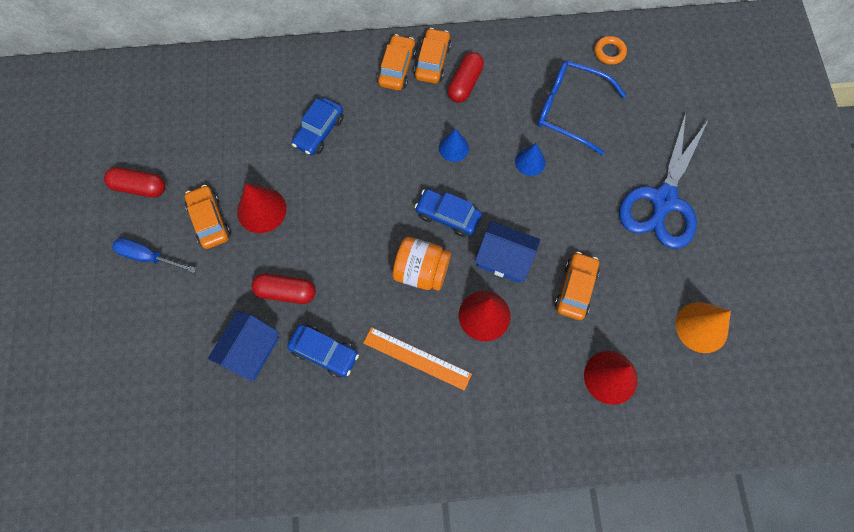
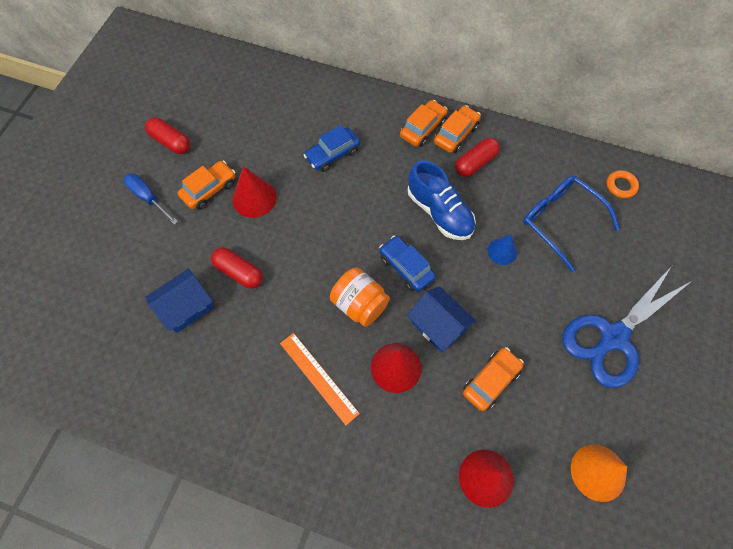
camera: 25 degrees right, 5 degrees down
orange car [185,185,231,249] -> orange car turned 45 degrees clockwise [178,161,235,210]
blue car [287,324,359,378] -> none
blue cone [439,128,469,162] -> blue shoe [408,160,476,240]

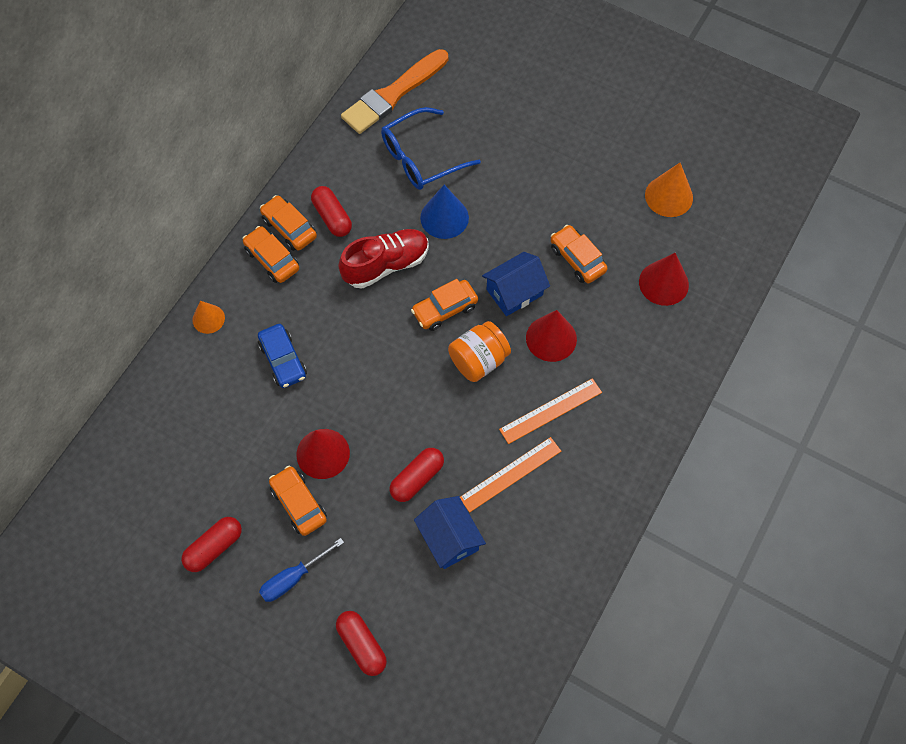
camera: 80 degrees left, 0 degrees up
blue car [379,235,436,292] -> orange car [411,279,478,331]
blue shoe [408,160,476,240] -> red shoe [339,229,429,288]
blue cone [487,234,517,265] -> blue cone [420,185,469,239], size x1.56
blue scissors [563,266,692,388] -> none
orange ring [606,170,639,198] -> orange brush [341,49,448,134]
none -> orange cone [192,301,225,334]
none -> red capsule [336,611,387,676]
none -> orange ruler [460,437,561,513]

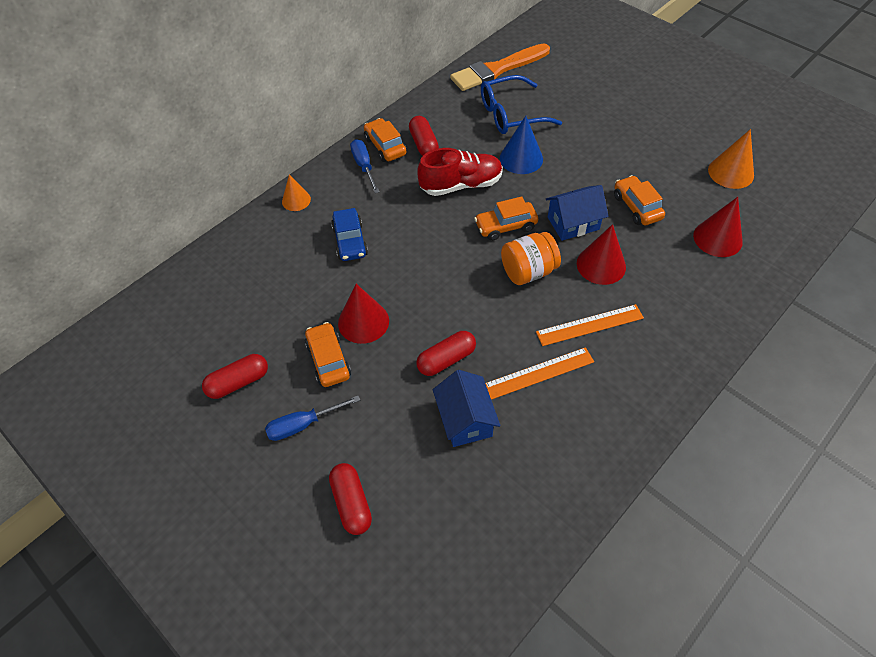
camera: 15 degrees right, 10 degrees down
orange car [242,226,299,283] -> blue screwdriver [350,139,380,193]

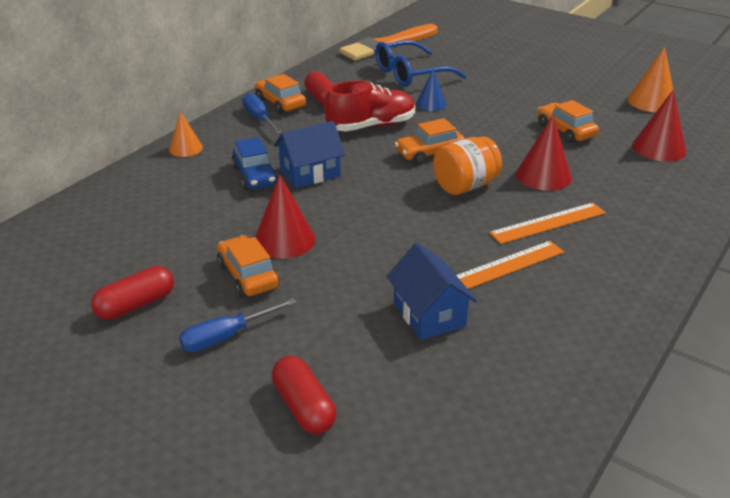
camera: 10 degrees left, 20 degrees down
red capsule [416,331,476,376] -> none
blue cone [500,116,543,174] -> blue cone [416,70,446,111], size x0.64
blue house [546,185,608,241] -> blue house moved to [274,121,345,188]

